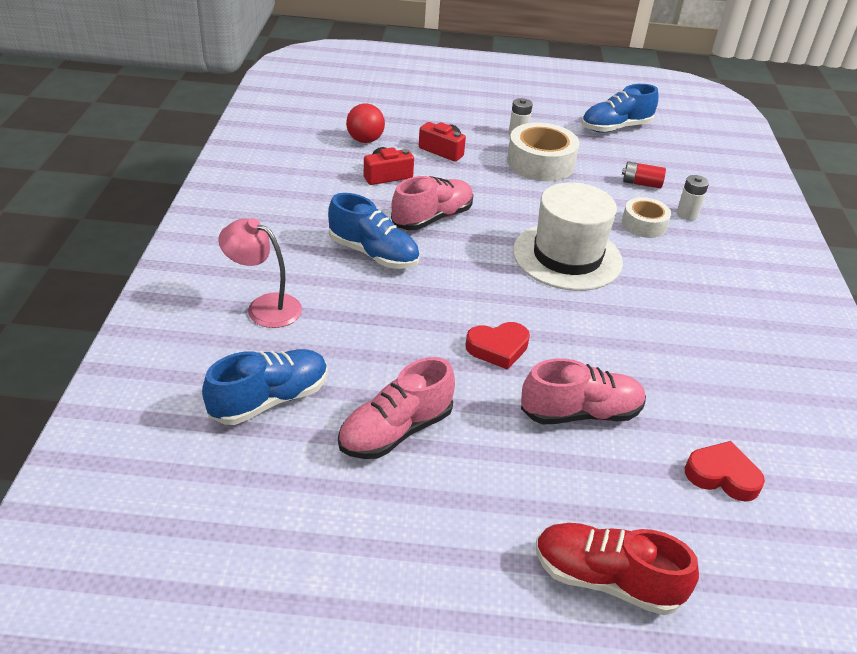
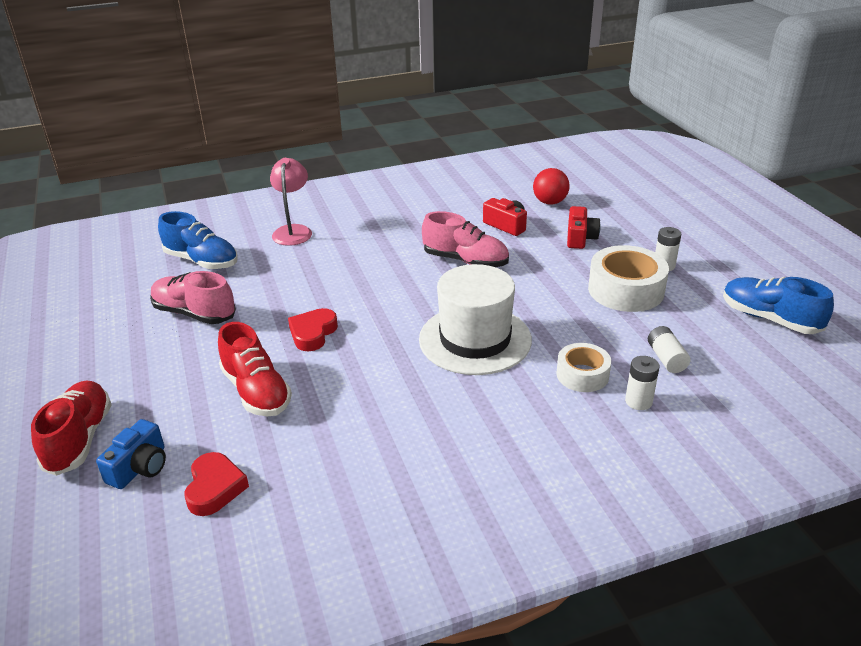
camera: 70 degrees right, 5 degrees down
blue shoe [328,193,420,269] -> none
red heart [466,322,530,370] -> red heart turned 60 degrees clockwise [288,308,338,351]
pink shoe [521,358,646,424] -> red shoe [218,322,292,417]
red battery [622,162,666,188] -> white battery [648,326,691,373]
none -> blue camera [96,419,166,489]

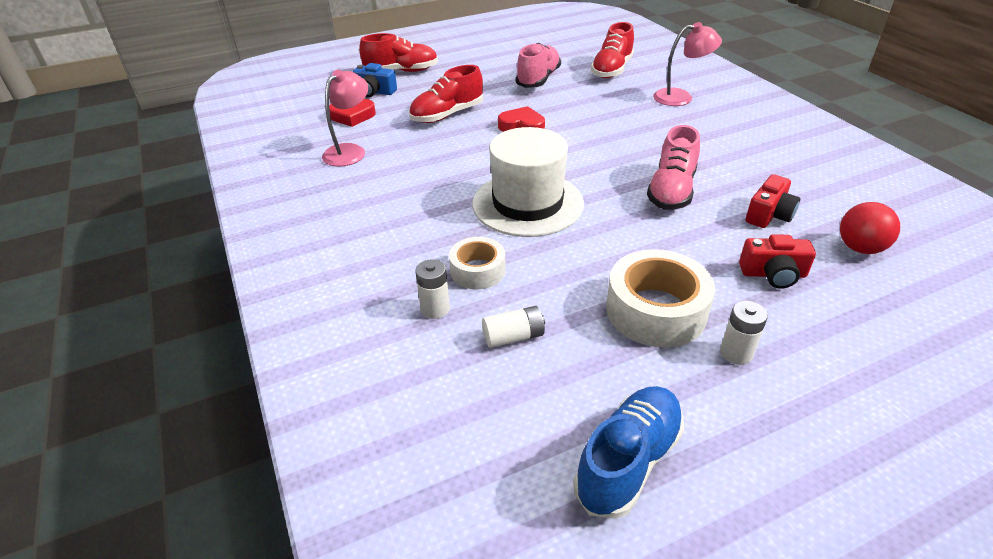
camera: 85 degrees right, 5 degrees up
blue shoe [158,211,238,269] -> red shoe [591,22,634,78]
none -> pink lamp [322,69,368,167]

